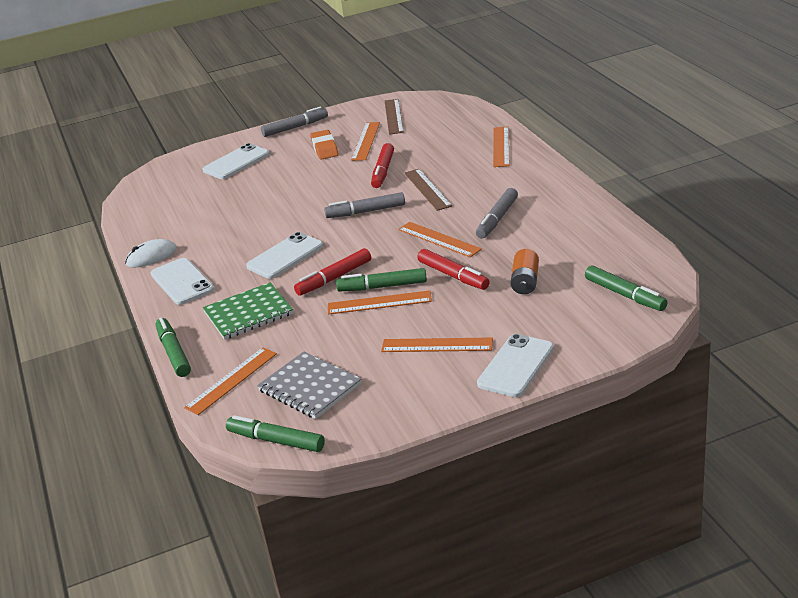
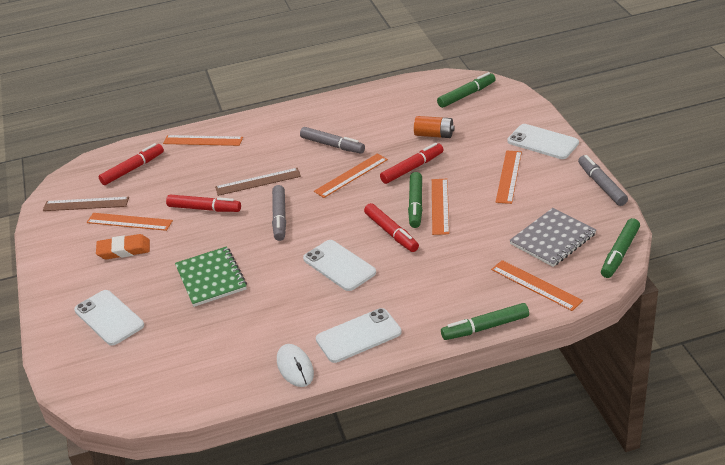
camera: 85 degrees left, 5 degrees up
green notebook [203,282,293,340] -> green notebook moved to [175,246,247,307]
grey marker [261,106,328,137] -> grey marker moved to [578,155,628,206]
none -> red marker [99,143,164,185]

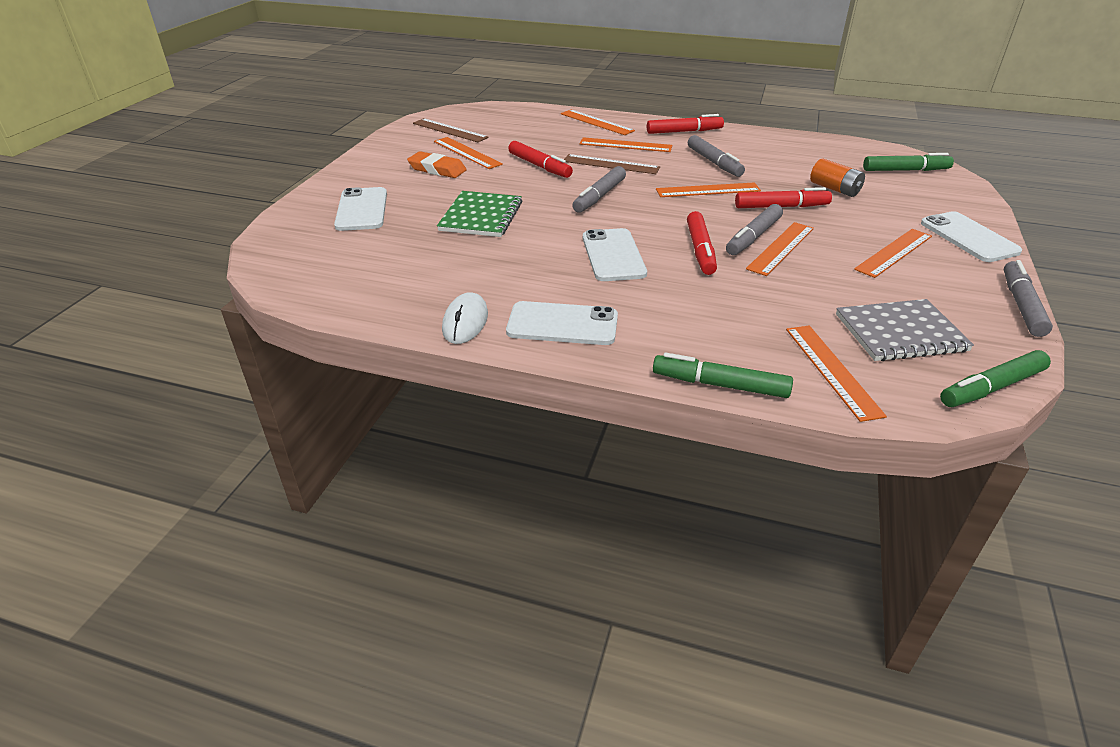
camera: 30 degrees right, 0 degrees up
red marker [99,143,164,185] -> red marker moved to [647,114,724,134]
green marker [408,172,423,228] -> grey marker [726,204,783,255]
none -> orange ruler [580,137,672,152]

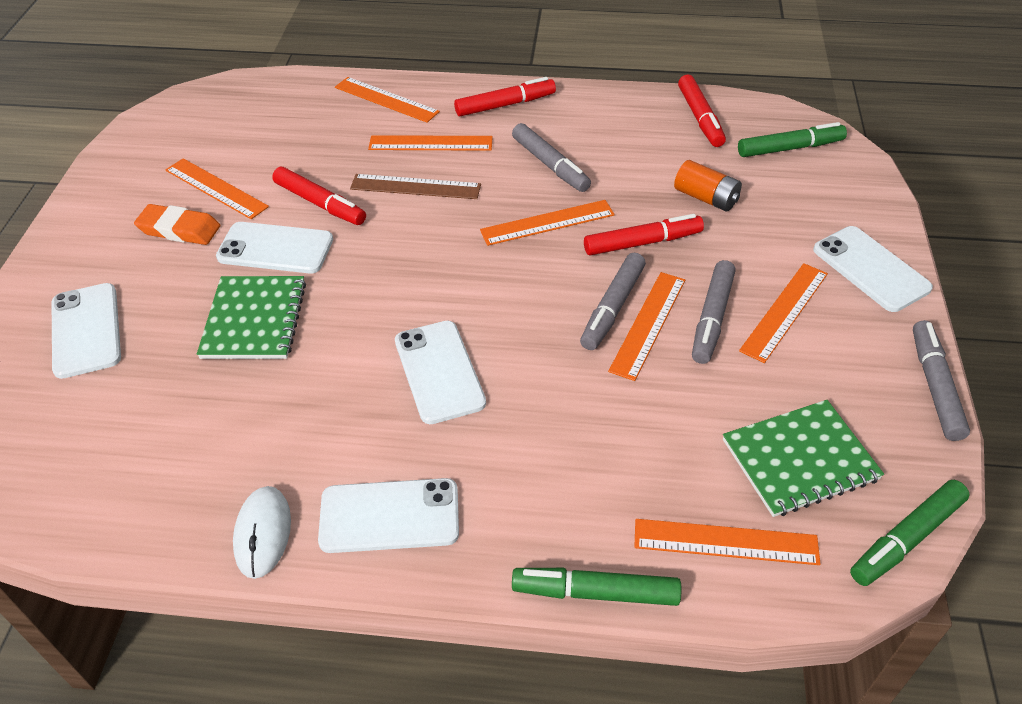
camera: 10 degrees left, 10 degrees up
brown ruler [413,118,489,142] -> none
grey marker [572,166,626,213] -> grey marker moved to [692,260,736,364]
red marker [687,211,717,275] -> red marker moved to [678,75,726,147]
orange ruler [786,326,887,422] -> orange ruler turned 60 degrees counterclockwise [635,519,821,565]
grey notebook [836,299,974,361] -> green notebook [723,400,884,517]
none -> white phone [216,222,333,273]

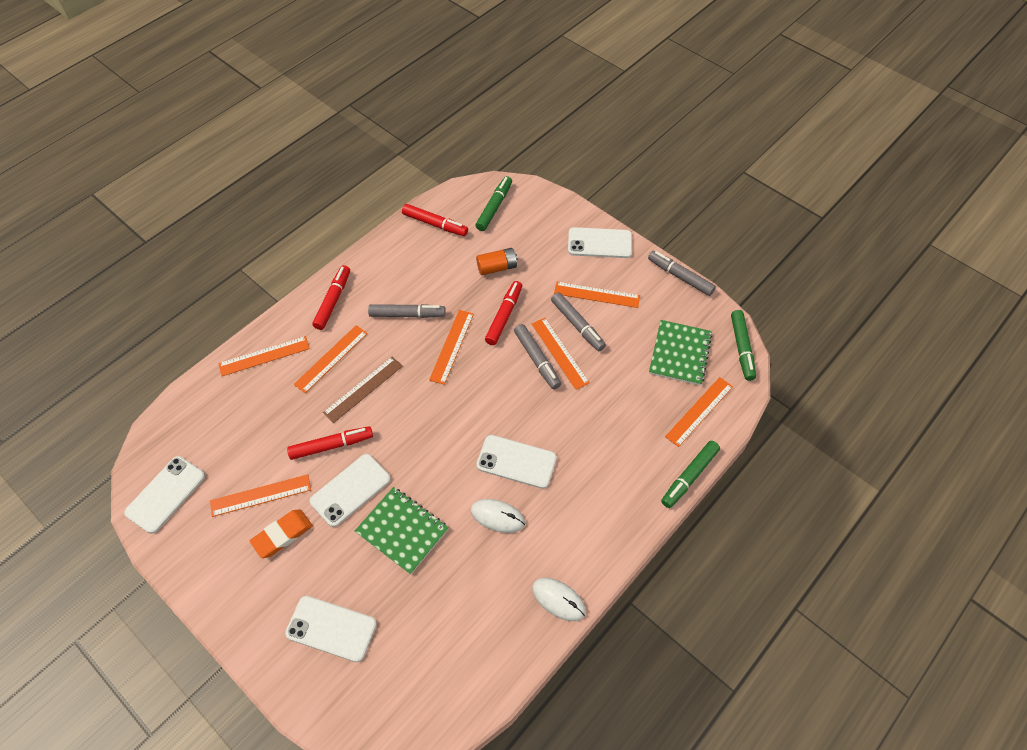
camera: 55 degrees left, 10 degrees up
white phone [318,478,459,553] -> white phone moved to [124,456,205,534]
orange ruler [739,263,828,363] -> orange ruler turned 60 degrees counterclockwise [554,281,640,308]
none -> white mouse [471,499,525,533]

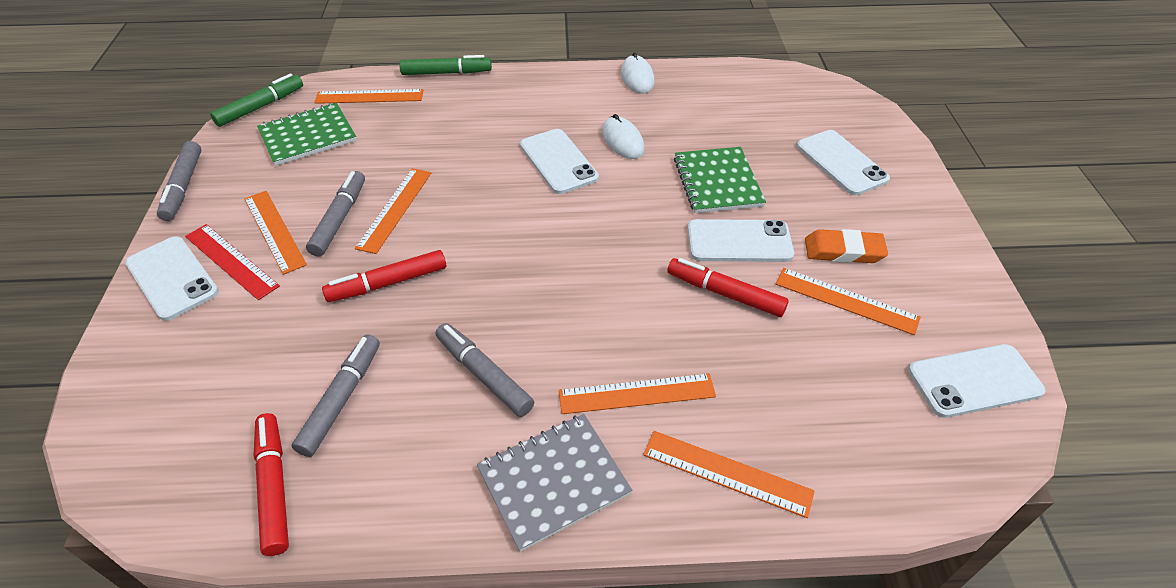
camera: 135 degrees left, 10 degrees down
red marker [312,265,350,330] -> grey notebook [477,414,632,552]
brown ruler [323,357,403,423] -> none
orange ruler [429,310,474,385] -> none
green marker [475,176,512,231] -> none
orange battery [476,248,518,275] -> none
grey marker [514,324,561,390] -> grey marker moved to [292,334,380,457]
none -> red ruler [185,224,280,300]

